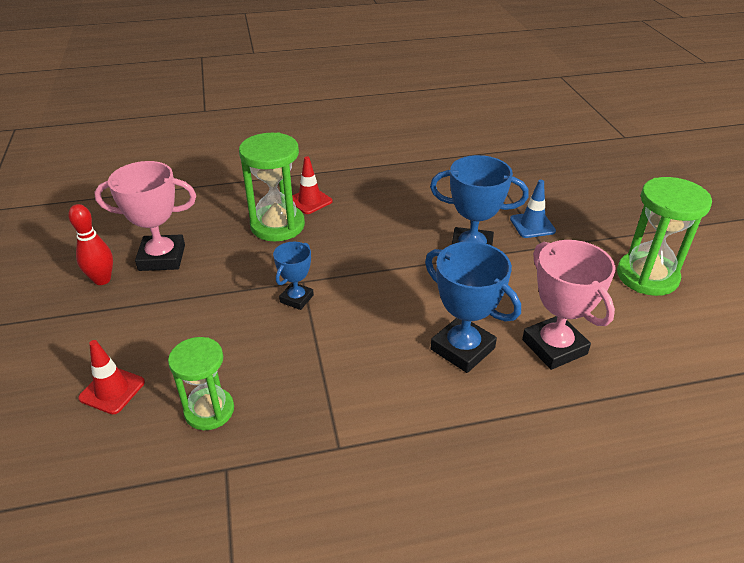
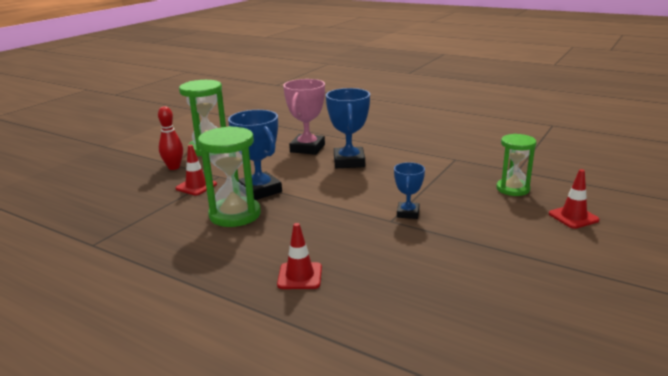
camera: 135 degrees left, 15 degrees down
red bowling pin [68,204,113,285] -> red bowling pin moved to [158,106,183,170]
pink trophy [94,161,196,271] -> none
green hourglass [239,132,305,241] -> green hourglass moved to [198,126,261,227]
blue trophy [273,242,314,310] -> blue trophy turned 60 degrees counterclockwise [394,162,425,219]
blue traffic cone [510,180,556,238] -> red traffic cone [175,145,217,196]

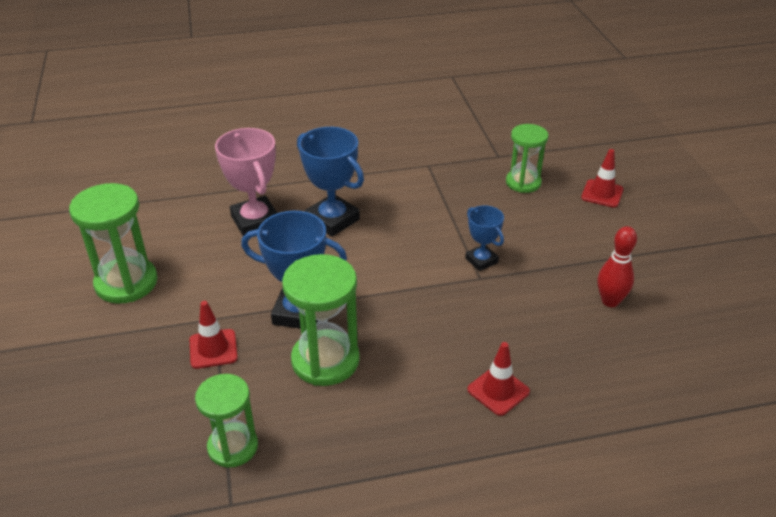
camera: 45 degrees left, 15 degrees up
red bowling pin [158,106,183,170] -> red bowling pin moved to [598,226,637,307]
none -> green hourglass [195,374,258,468]

